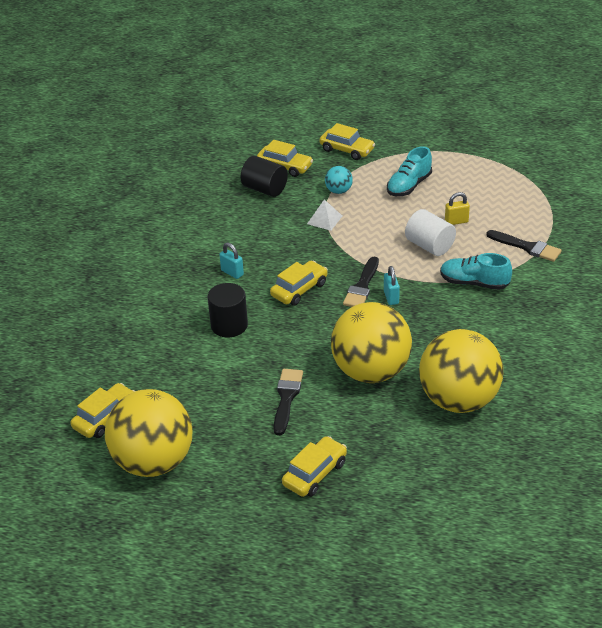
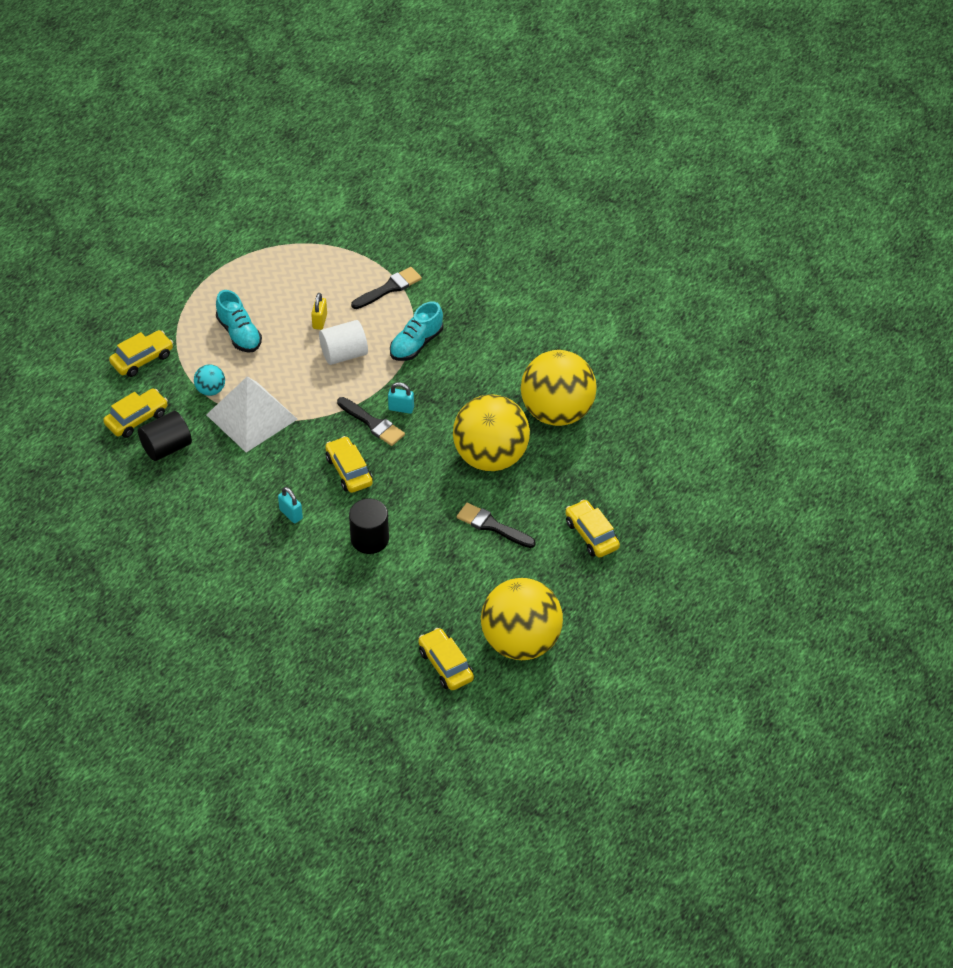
camera: 70 degrees left, 10 degrees up
turquoise padlock [219,243,244,279] -> turquoise padlock turned 75 degrees clockwise [278,487,303,523]
white pyramid [307,199,342,231] -> white pyramid [206,376,298,452], size x2.21

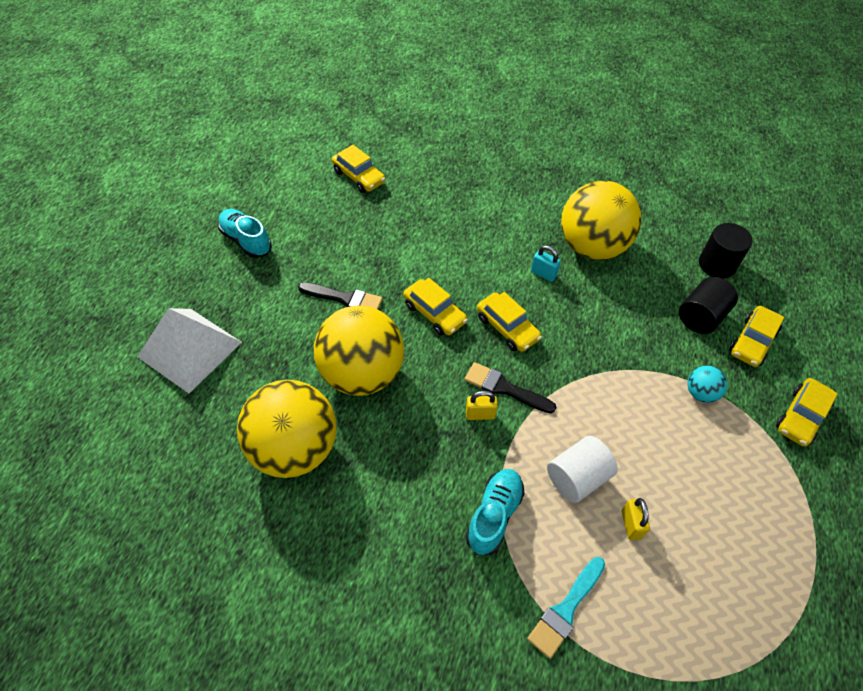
camera: 165 degrees right, 5 degrees up
white pyramid [206,376,298,452] -> white pyramid moved to [137,308,242,393]
turquoise shoe [216,290,262,352] -> turquoise shoe moved to [218,209,272,258]
black cylinder [349,498,389,554] -> black cylinder moved to [699,223,753,278]
black brush [351,267,422,309] -> turquoise brush [527,557,605,659]
turquoise padlock [388,382,414,414] -> yellow padlock [466,391,498,420]
yellow ball [481,578,563,660] -> yellow ball moved to [561,181,641,260]
yellow car [565,499,620,558] -> yellow car moved to [403,278,468,336]

